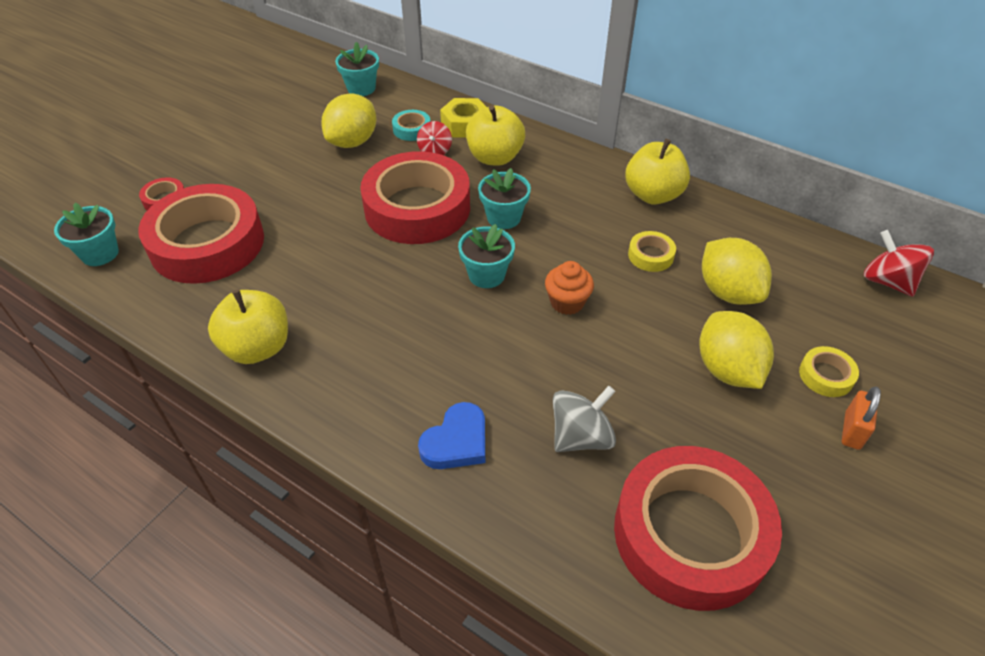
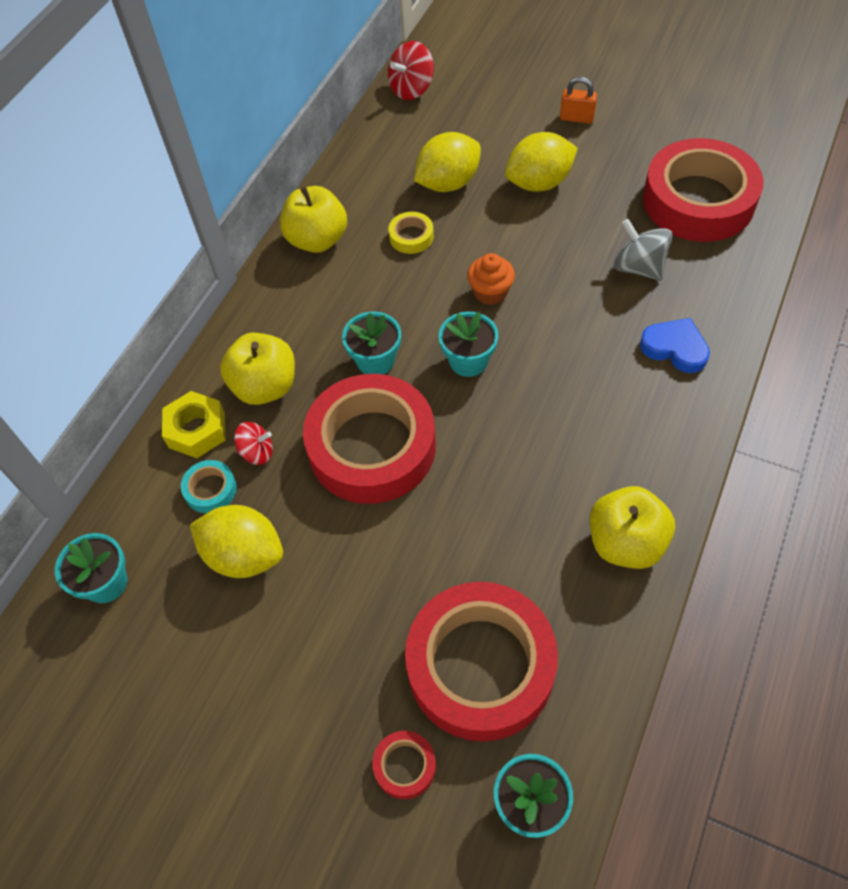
camera: 95 degrees left, 10 degrees up
yellow tape [799,346,859,397] -> none

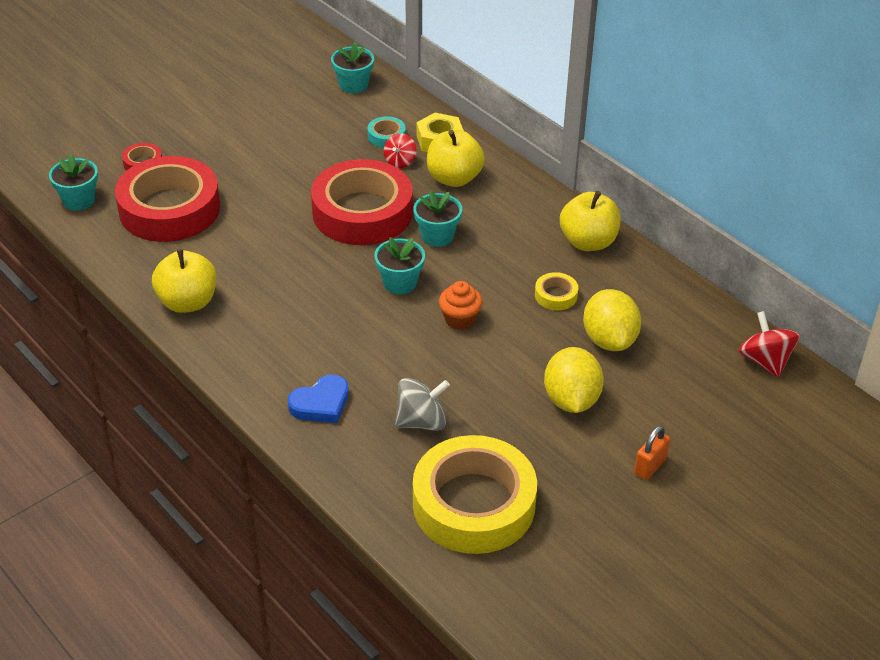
camera: 110 degrees right, 15 degrees down
yellow lemon [190,505,283,578] -> none
red tape [643,138,764,242] -> yellow tape [413,435,537,554]

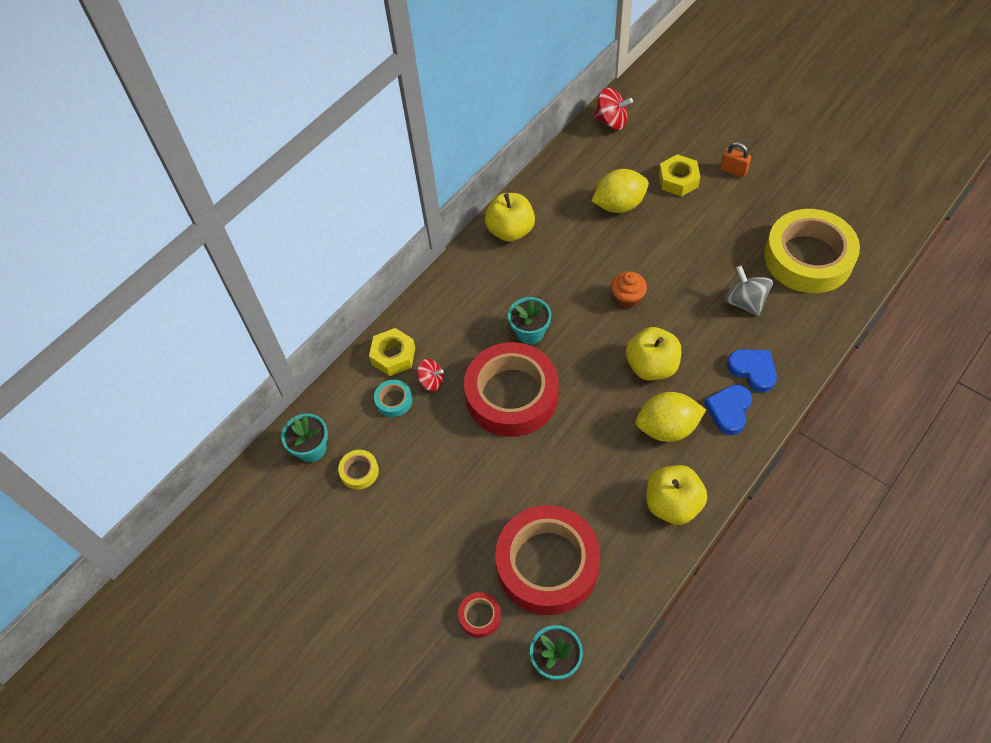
camera: 95 degrees left, 15 degrees up
turquoise flower pot [374,237,425,294] -> none
yellow apple [427,130,485,187] -> yellow apple moved to [626,327,681,380]
yellow tape [535,272,578,310] -> yellow tape moved to [338,450,379,490]
yellow lemon [544,347,604,413] -> yellow lemon moved to [636,392,706,442]
red spinning top [738,311,800,378] -> red spinning top turned 135 degrees counterclockwise [594,88,633,130]
none -> yellow nut [659,154,700,197]
none -> blue heart [704,385,752,435]

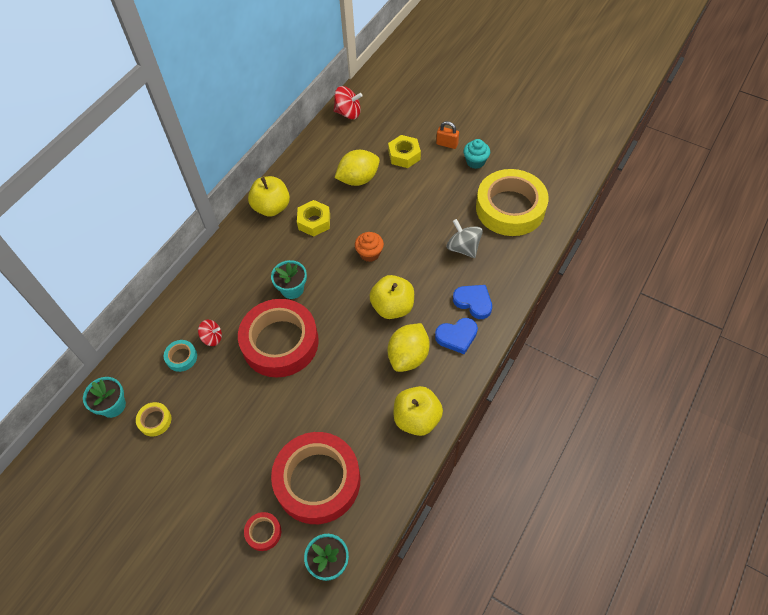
camera: 10 degrees left, 0 degrees up
yellow nut [369,328,415,376] -> yellow nut moved to [297,200,330,237]
yellow lemon [636,392,706,442] -> yellow lemon turned 45 degrees counterclockwise [388,323,430,372]
blue heart [704,385,752,435] -> blue heart turned 120 degrees counterclockwise [435,318,478,354]
none -> turquoise cupcake [463,139,490,169]

